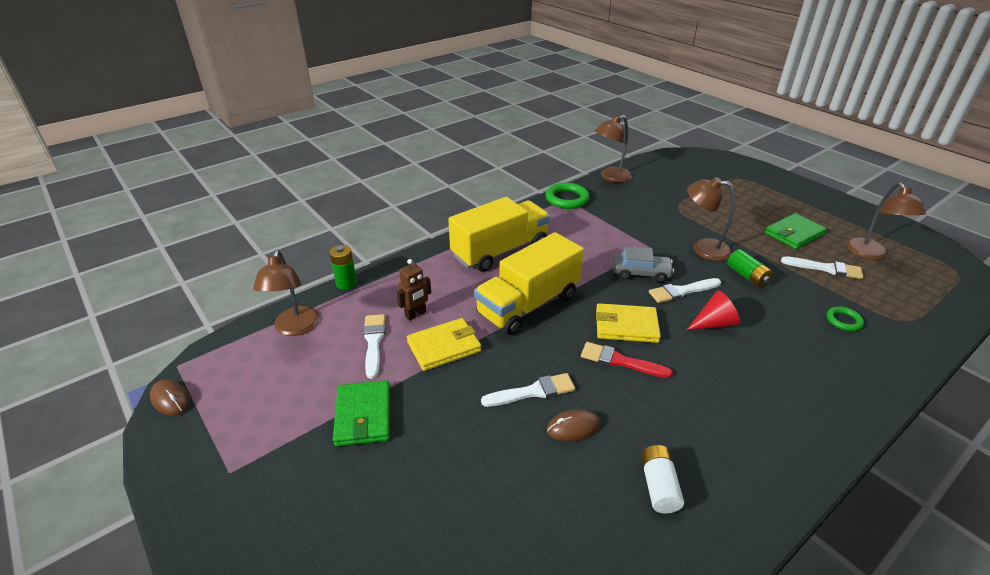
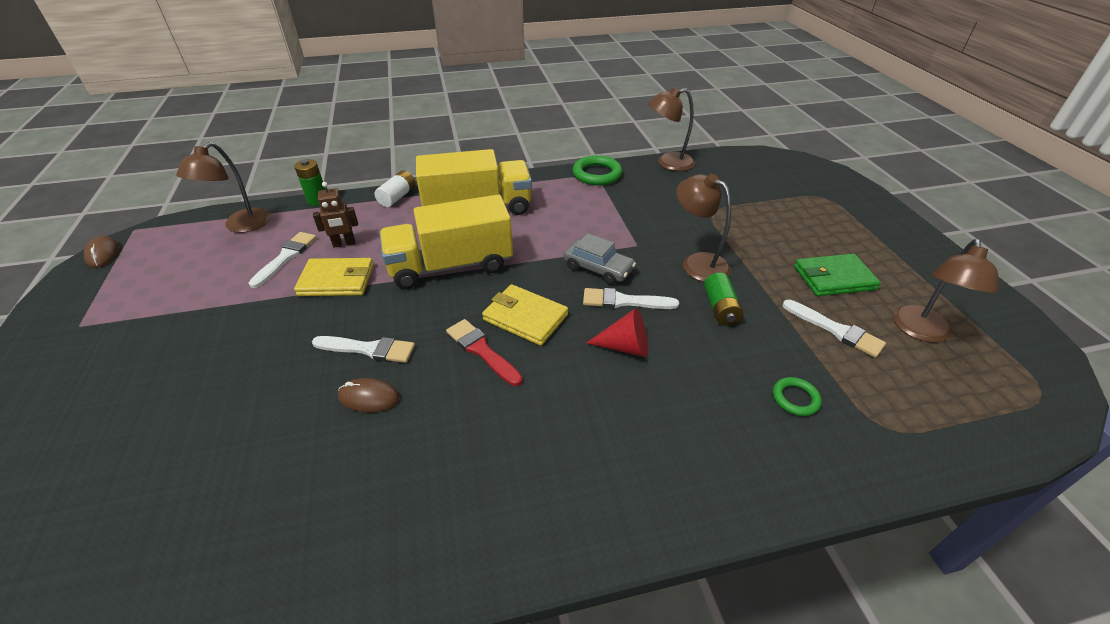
camera: 25 degrees right, 5 degrees up
green wallet [333,380,390,447] -> none
white battery [641,445,684,513] -> white battery moved to [374,170,416,207]

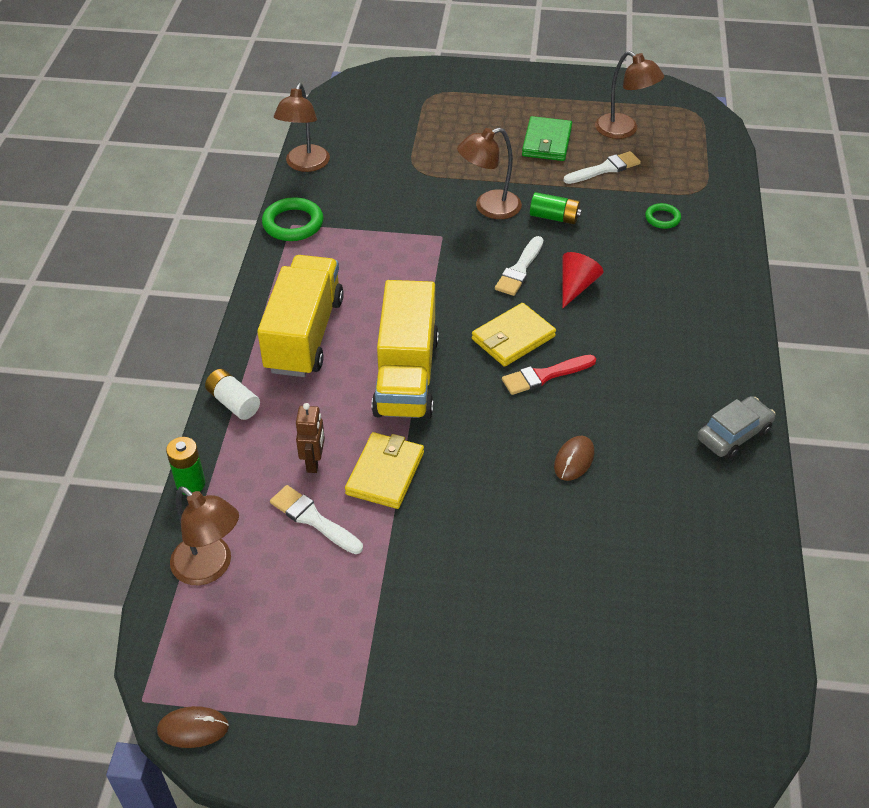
camera: 70 degrees left, 5 degrees up
white brush [312,336,415,363] -> none
grey car [563,233,636,285] -> grey car moved to [697,396,775,459]

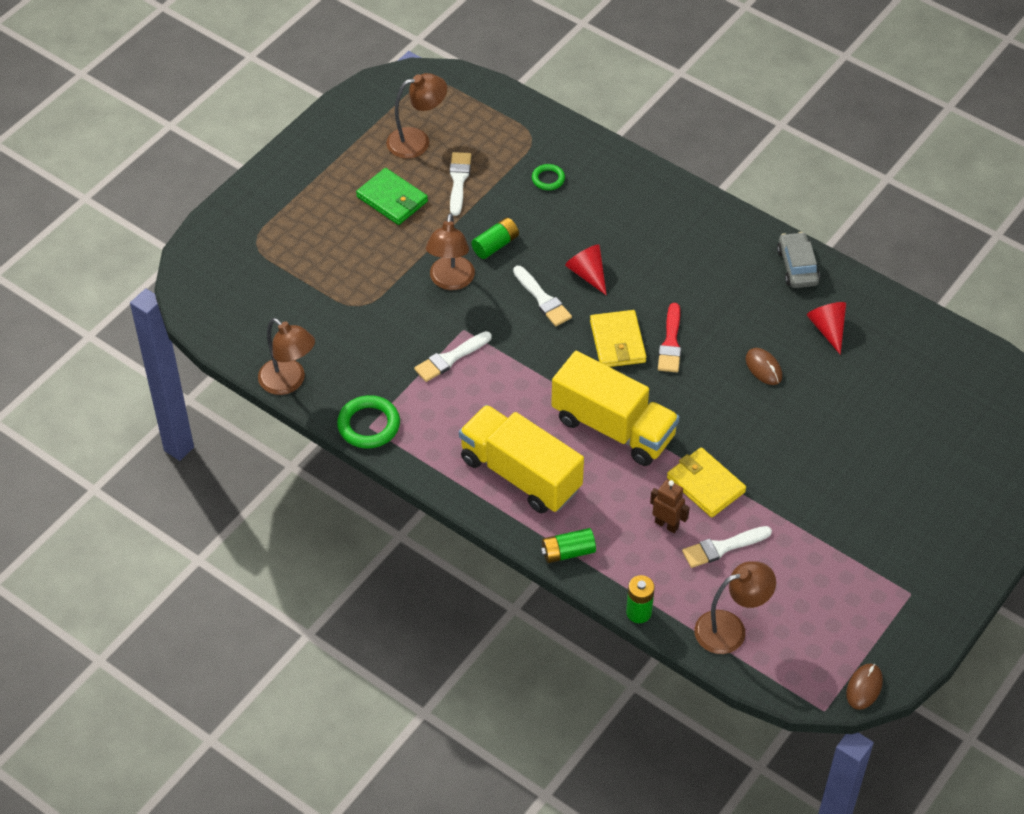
camera: 60 degrees left, 5 degrees up
white battery [205,369,260,420] -> green battery [540,528,596,563]
none -> white brush [414,331,492,382]
none -> red cone [807,302,846,355]

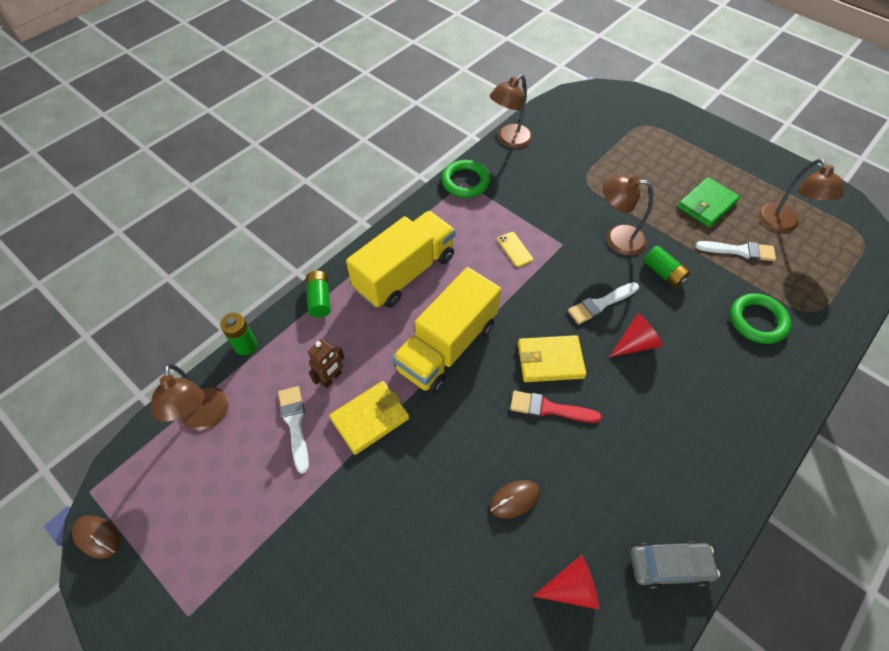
camera: 95 degrees right, 5 degrees up
white brush [414,331,492,382] -> none
green ring [532,164,565,190] -> green ring [730,293,792,344], size x1.71
none -> yellow phone [497,232,533,267]

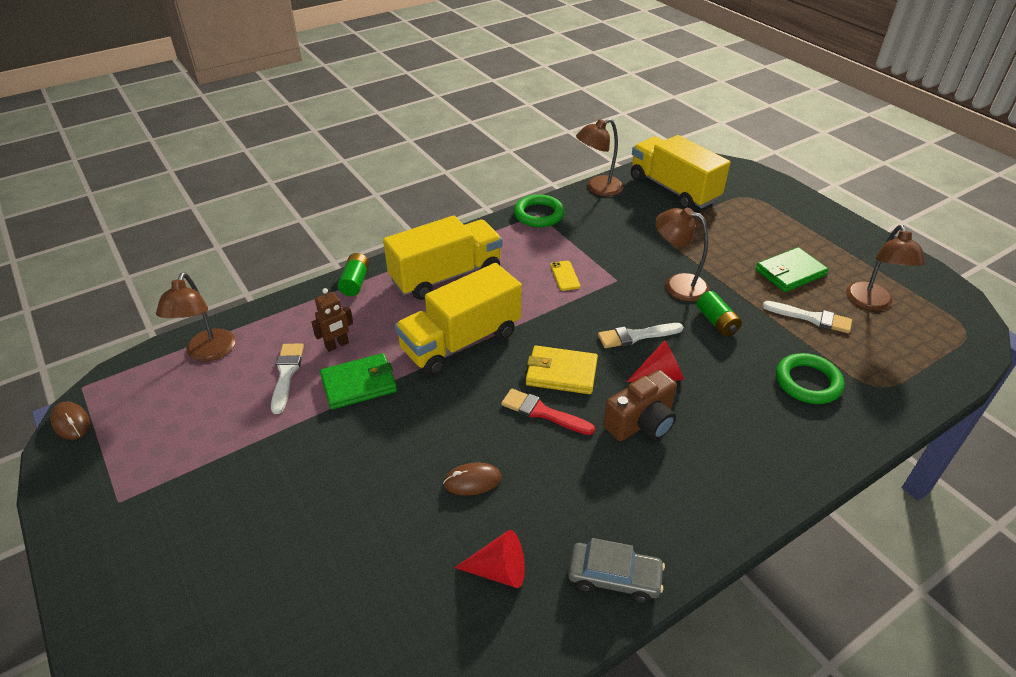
camera: 15 degrees right, 15 degrees down
green battery [220,313,257,355] -> none
yellow wallet [329,381,409,455] -> green wallet [320,353,397,410]
none -> brown camera [603,370,677,441]
none -> yellow truck [631,135,730,209]

